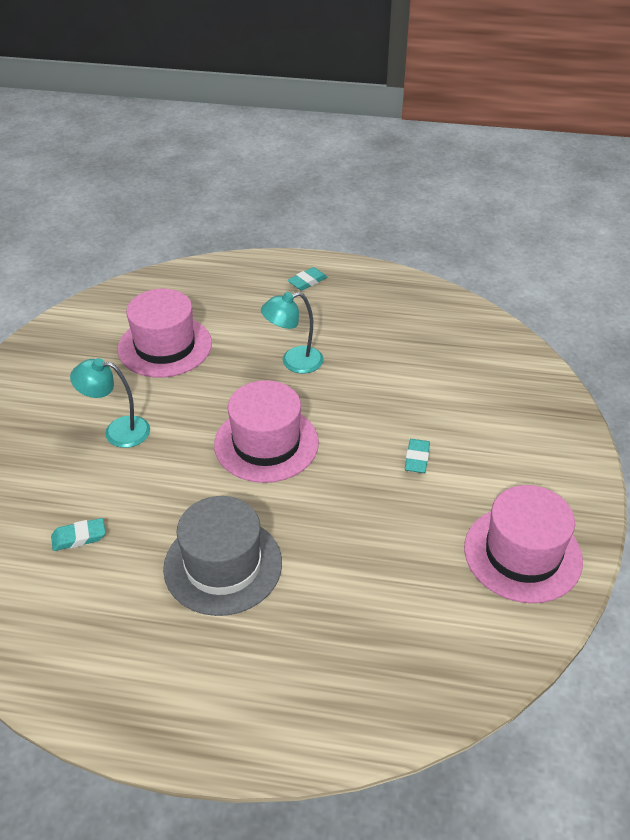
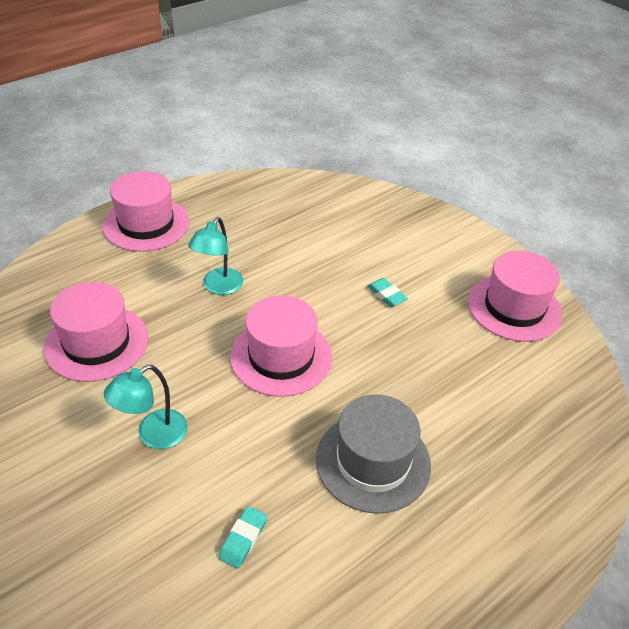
camera: 50 degrees left, 0 degrees up
turquoise eraser [288,267,327,291] -> pink hat [103,171,189,252]

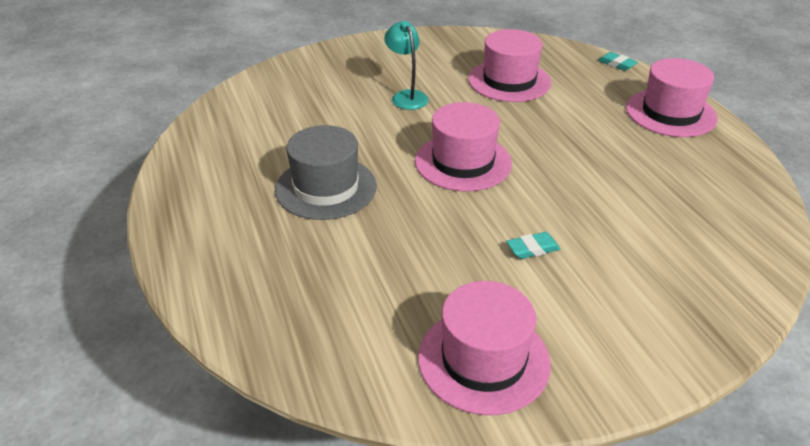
camera: 110 degrees right, 5 degrees down
turquoise lamp [188,217,243,295] -> none
turquoise eraser [218,506,267,569] -> turquoise eraser moved to [598,52,638,71]

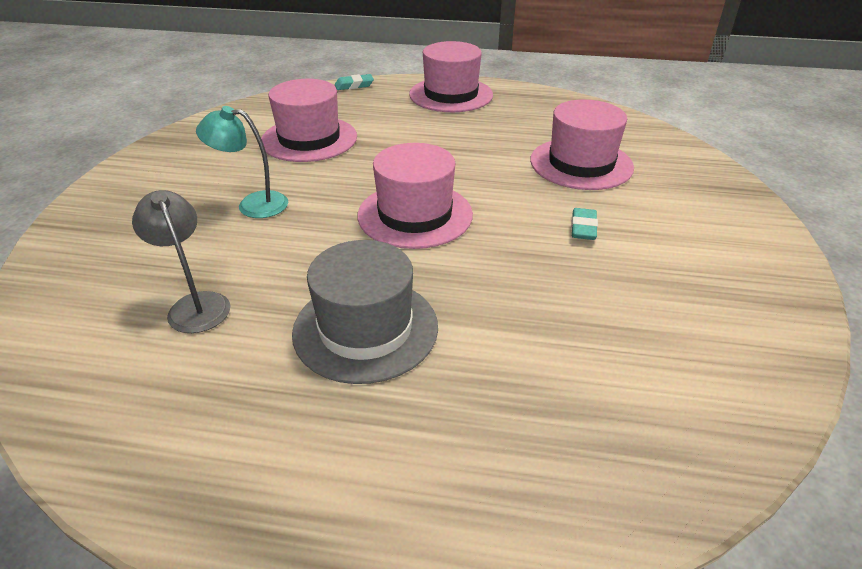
camera: 60 degrees left, 0 degrees up
pink hat [418,281,551,415] -> pink hat moved to [530,99,634,190]
none -> grey lamp [132,190,230,333]

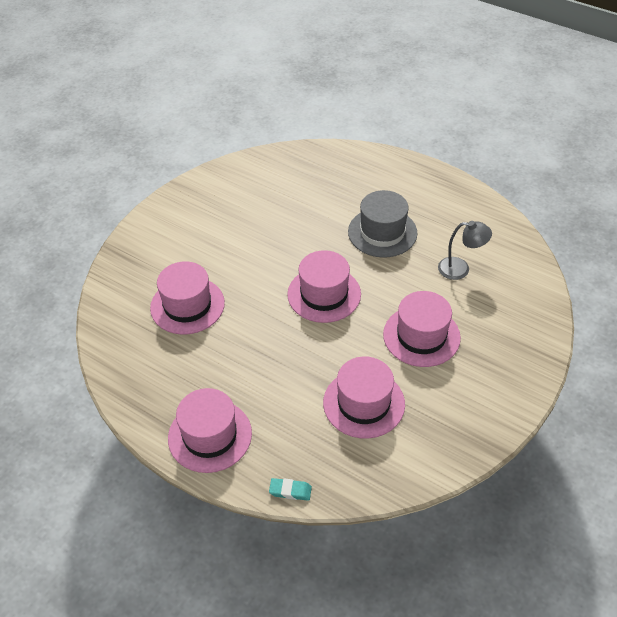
camera: 155 degrees left, 10 degrees up
grey lamp [132,190,230,333] -> grey lamp turned 75 degrees counterclockwise [438,221,492,280]
turquoise lamp [196,106,288,218] -> pink hat [383,291,461,367]
turquoise eraser [571,208,598,240] -> none

